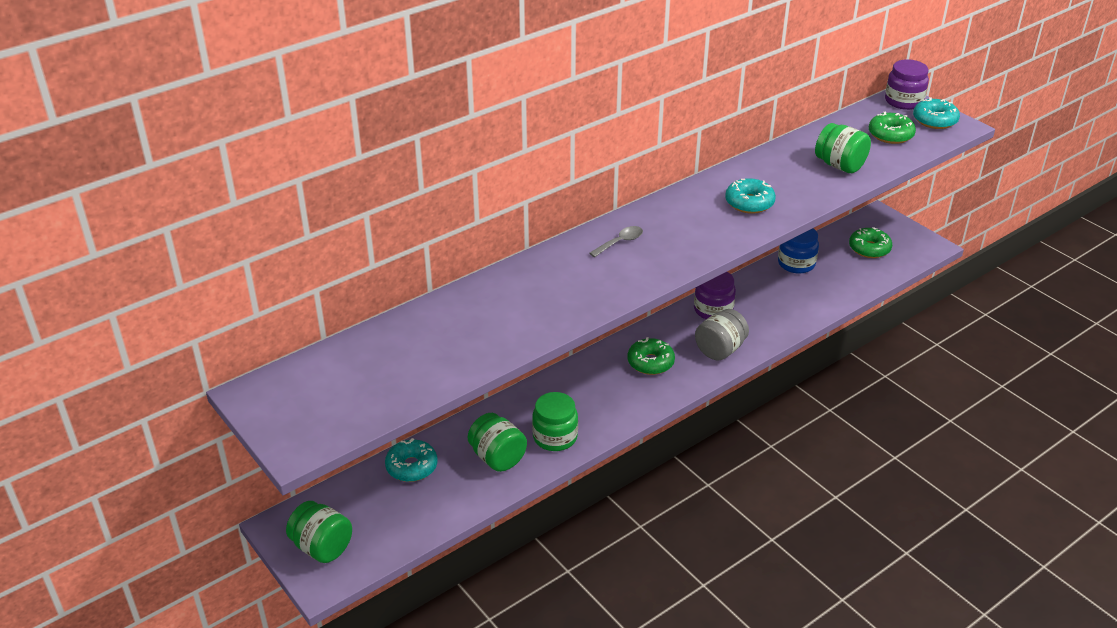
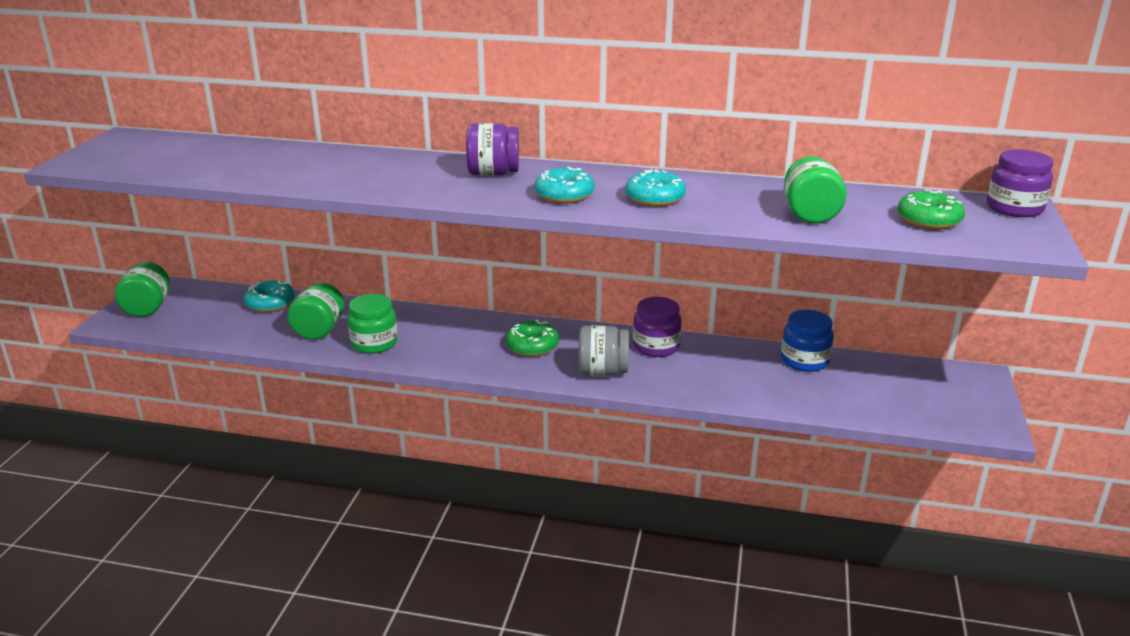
camera: 50 degrees right, 10 degrees down
grey spoon [589,226,643,257] -> purple jar [466,123,519,176]
green donut [849,227,892,258] -> none
turquoise donut [913,97,960,129] -> turquoise donut moved to [535,166,595,203]

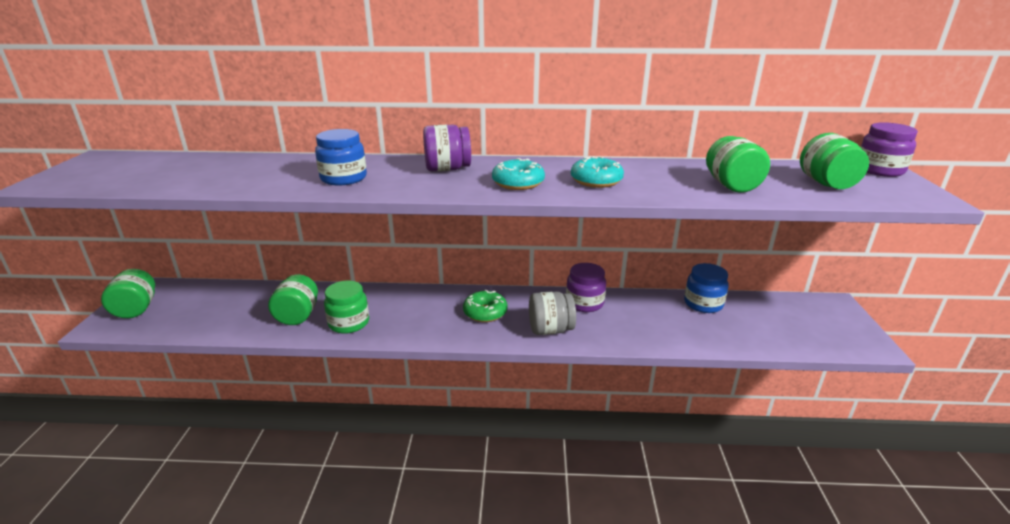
camera: 10 degrees left, 0 degrees up
turquoise donut [244,279,295,312] -> none
green donut [898,189,965,229] -> green jar [800,133,869,189]
none -> blue jar [315,129,367,185]

